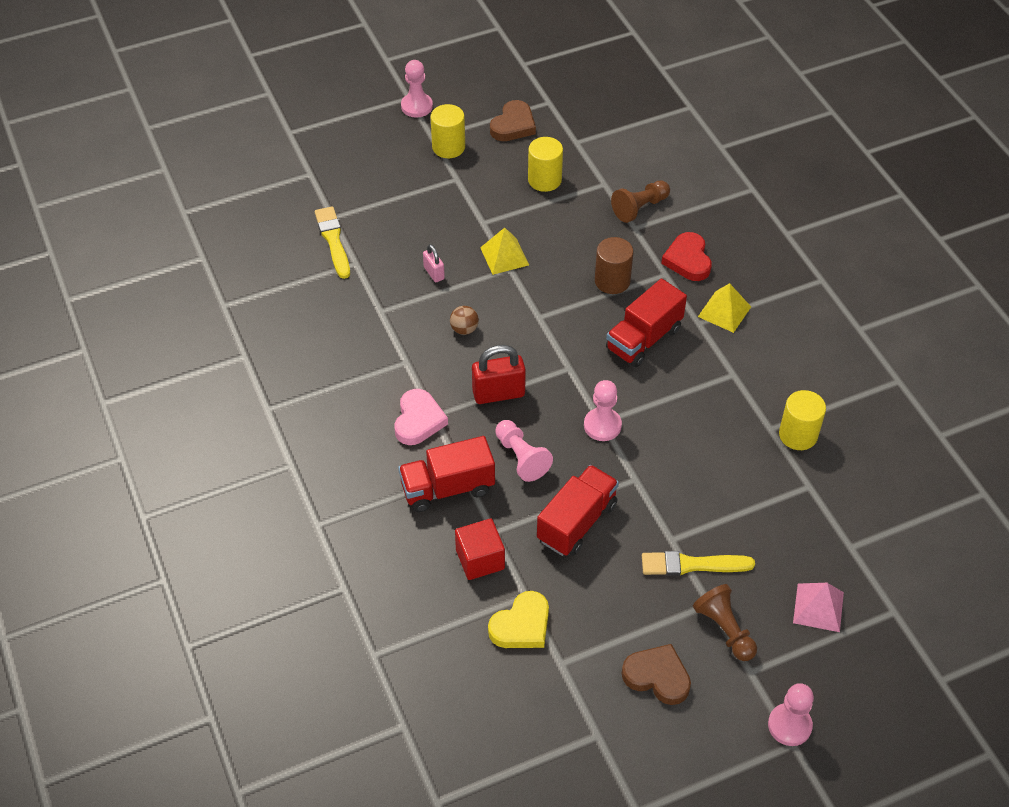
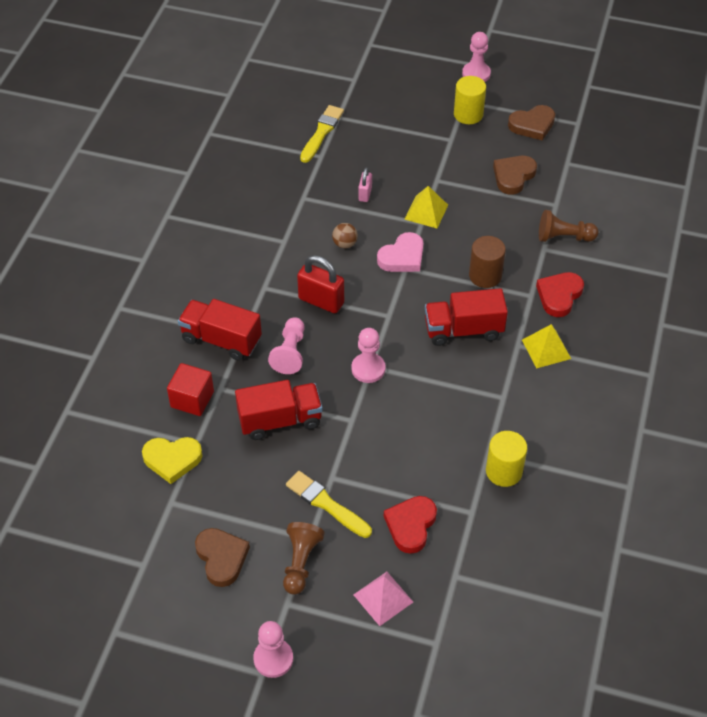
camera: 40 degrees right, 0 degrees up
pink heart [394,389,448,445] -> pink heart moved to [377,232,423,272]
yellow cylinder [528,137,563,192] -> brown heart [493,156,537,195]
none -> red heart [384,496,437,554]

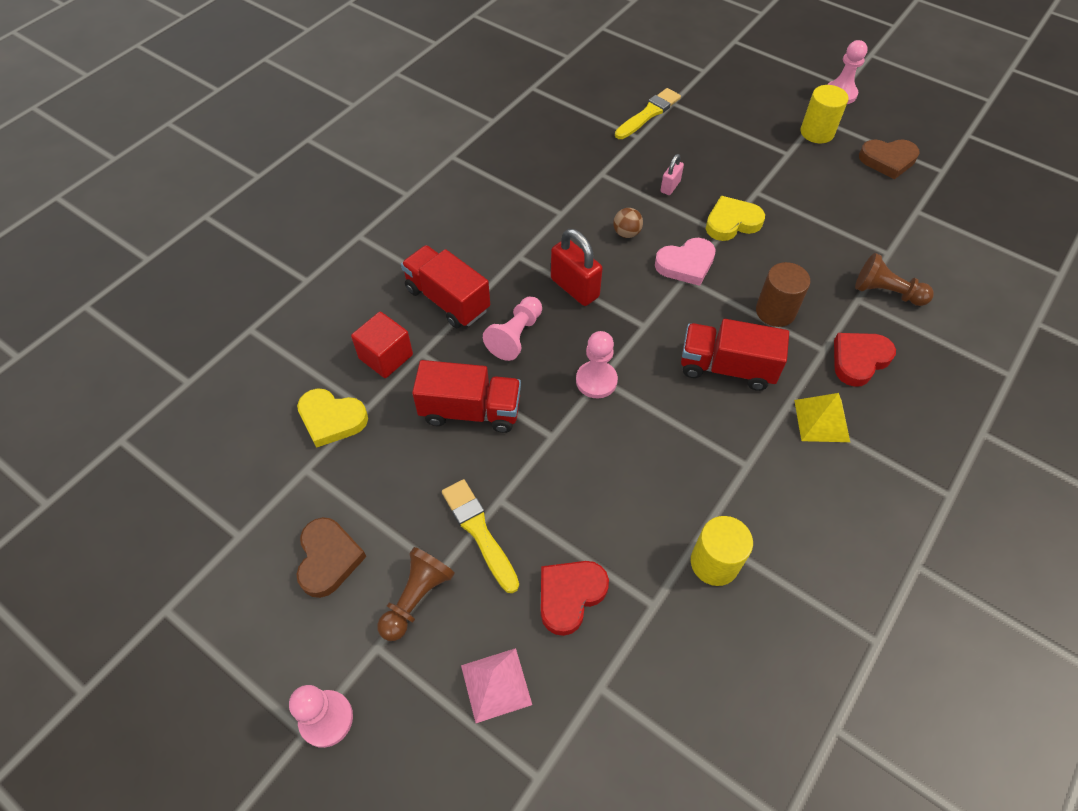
camera: 20 degrees right, 5 degrees up
yellow pyramid [404,186,448,228] -> yellow heart [706,196,765,241]
brown heart [493,156,537,195] -> none

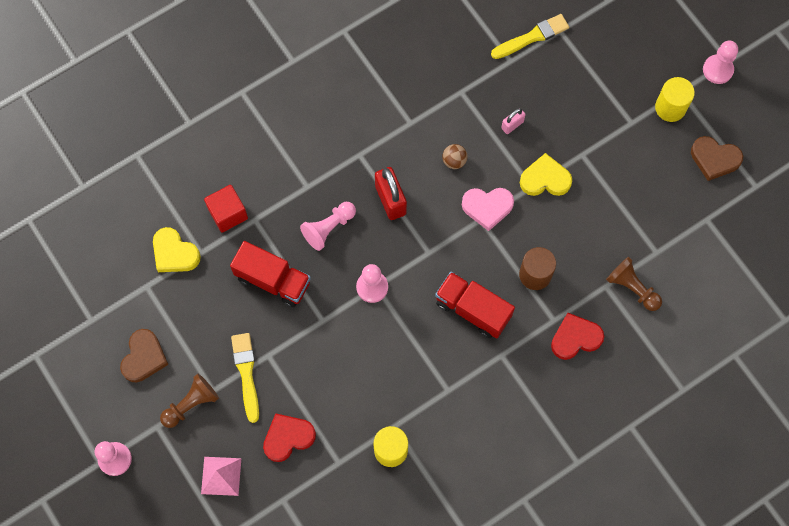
camera: 20 degrees right, 15 degrees up
red truck [401,245,490,328] -> none
yellow pyramid [794,393,850,442] -> none

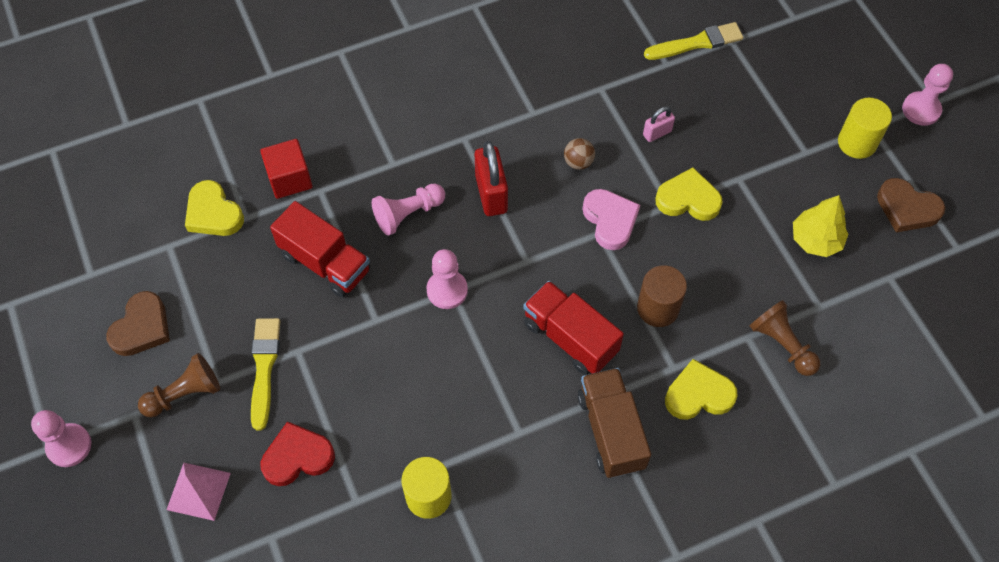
camera: 10 degrees right, 10 degrees down
pink heart [462,188,514,231] -> pink heart turned 120 degrees counterclockwise [583,189,640,250]
red heart [551,313,604,360] -> yellow heart [665,359,738,420]
none -> brown truck [578,368,651,478]
none -> yellow tree [793,195,848,257]

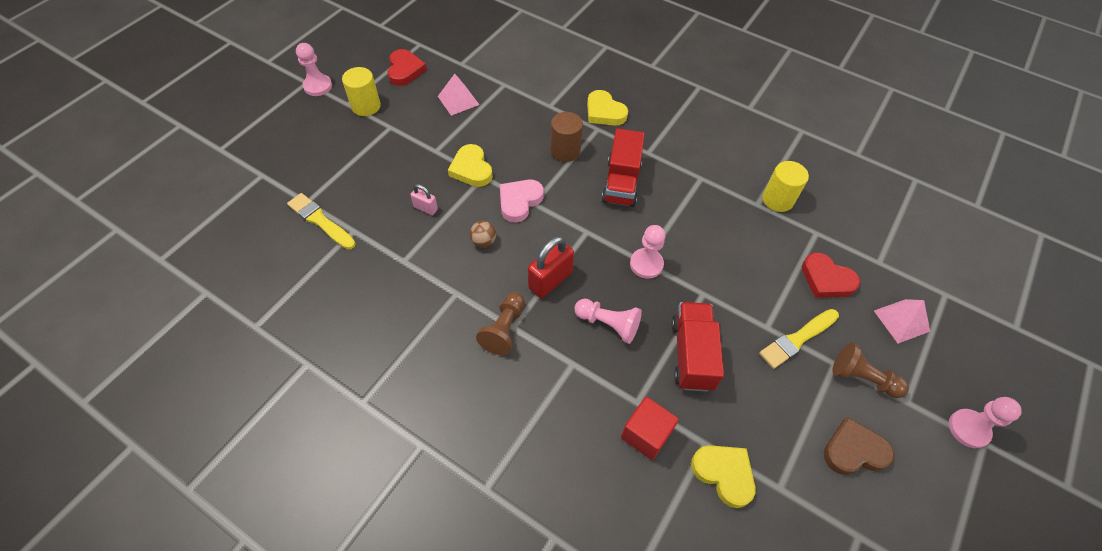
camera: 125 degrees left, 5 degrees down
yellow heart [185,180,244,236] -> yellow heart turned 60 degrees counterclockwise [691,445,756,508]
brown truck [578,368,651,478] -> none
brown pawn [750,300,820,376] -> brown pawn moved to [476,292,525,355]
yellow tree [793,195,848,257] -> pink pyramid [438,74,479,116]
brown heart [877,178,945,232] -> red heart [388,49,427,86]

